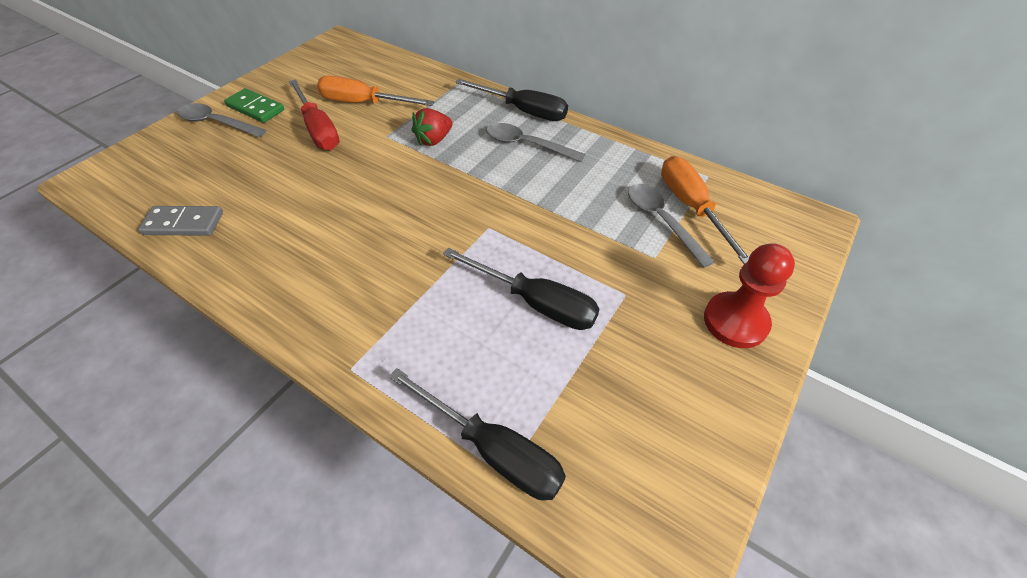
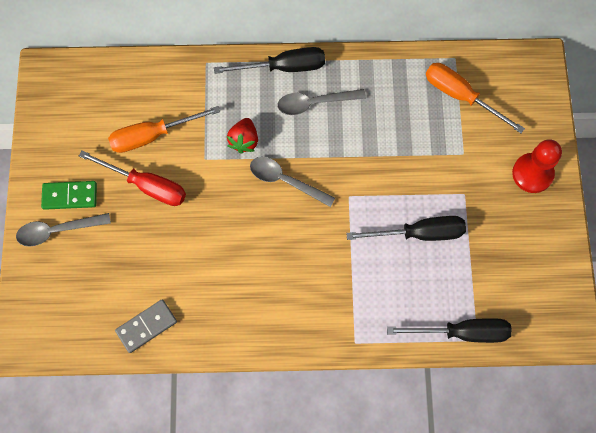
camera: 35 degrees left, 20 degrees up
grey spoon [628,184,715,268] -> grey spoon moved to [250,157,335,207]

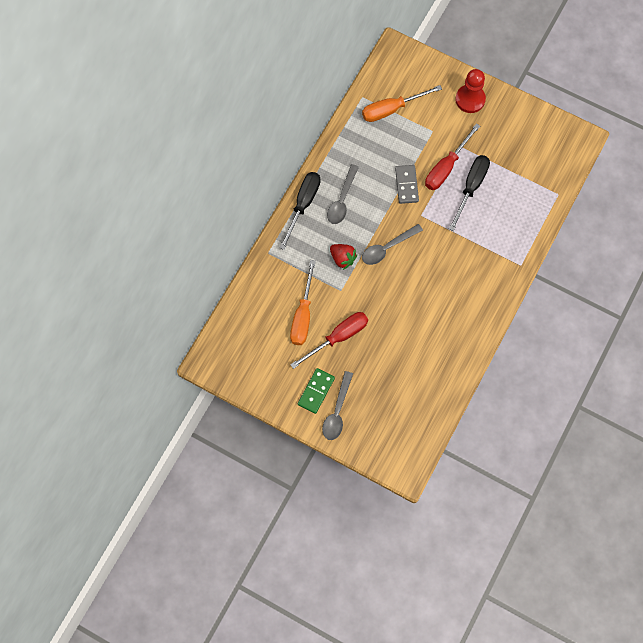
camera: 60 degrees left, 0 degrees up
grey domino [115,299,177,353] -> grey domino moved to [395,165,419,204]
black screwdriver [387,318,512,343] -> none
none -> red screwdriver [425,123,480,190]

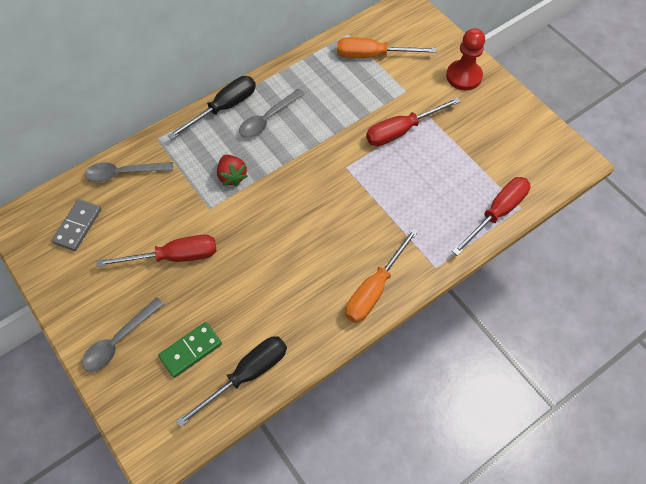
camera: 25 degrees right, 10 degrees down
orange screwdriver [290,260,316,345] -> orange screwdriver moved to [345,228,418,323]
green domino [298,368,335,414] -> green domino moved to [158,322,222,378]
grey spoon [362,224,423,265] -> grey spoon moved to [84,162,173,182]
grey domino [395,165,419,204] -> grey domino moved to [52,199,101,251]
black screwdriver [449,155,490,231] -> black screwdriver moved to [176,336,287,427]
none -> red screwdriver [452,177,531,256]

